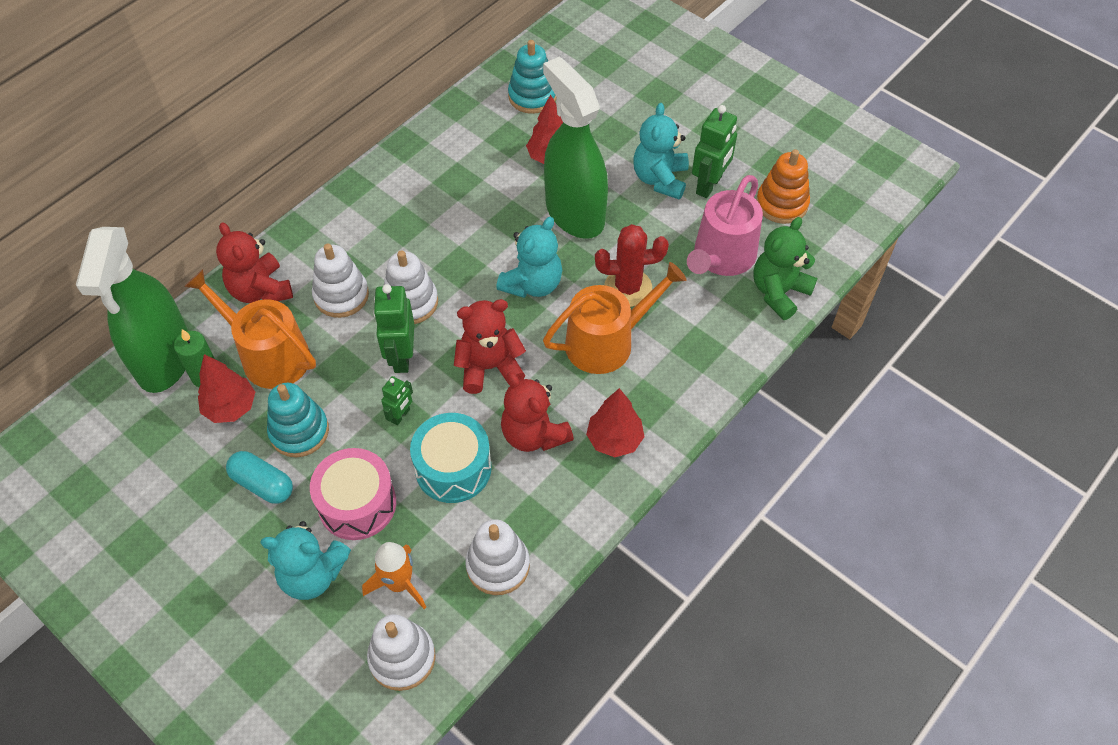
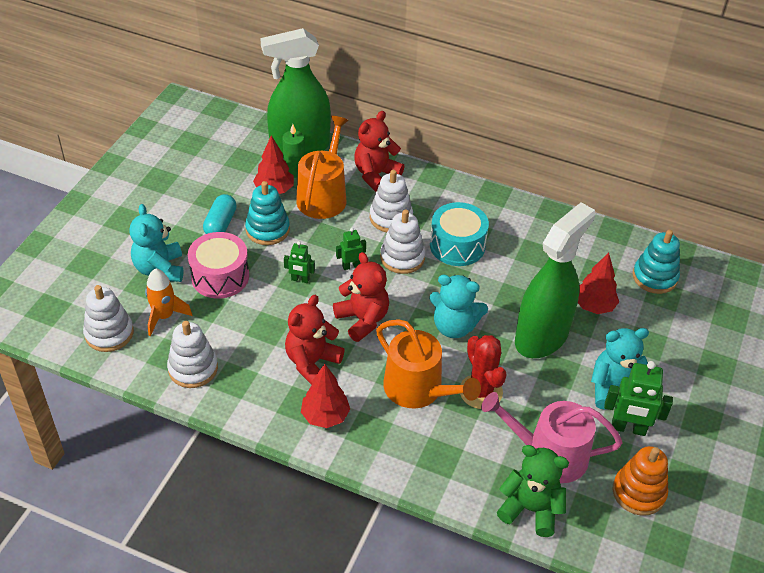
camera: 70 degrees right, 10 degrees down
green robot [373,284,414,373] -> green robot [336,228,366,270], size x0.57
turquoise drum [410,413,492,503] -> turquoise drum moved to [430,202,489,266]

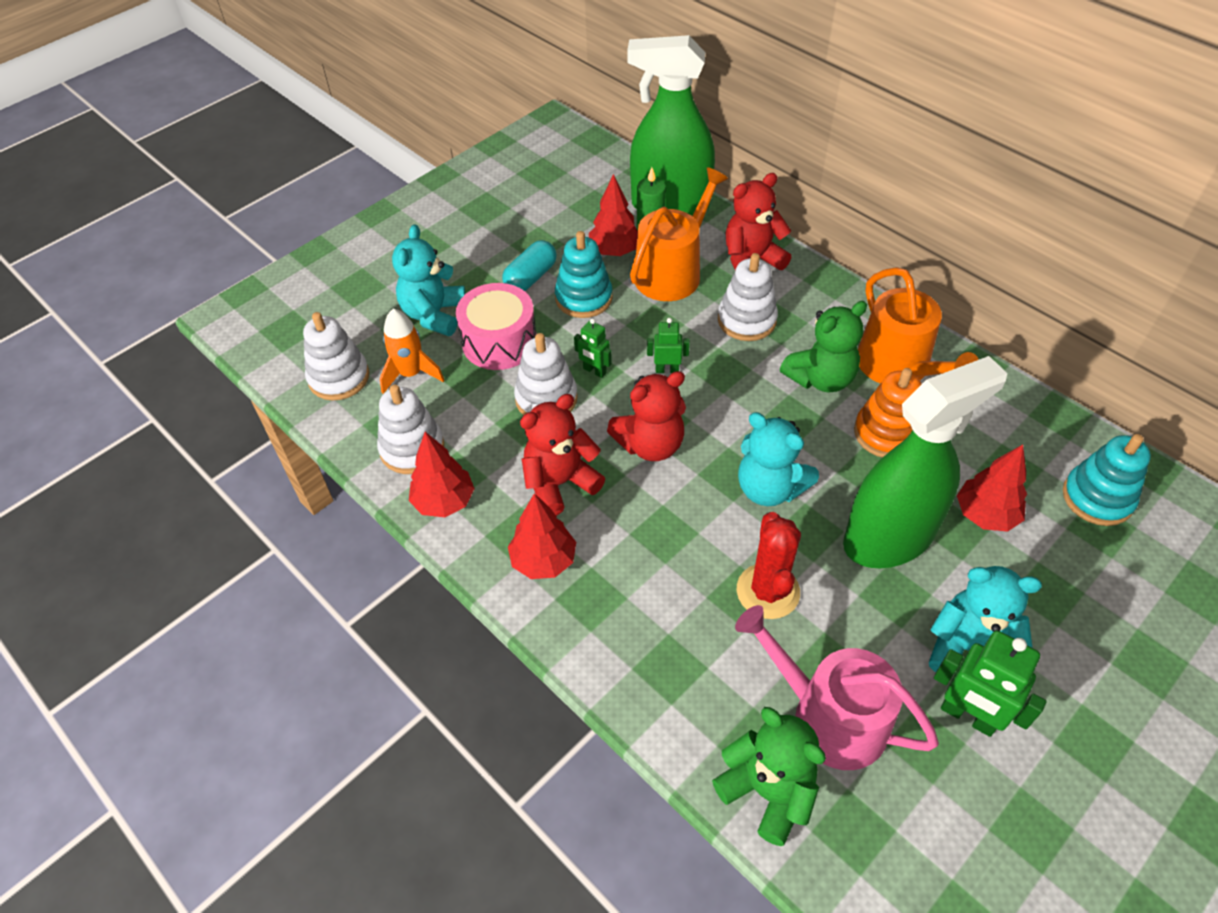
camera: 25 degrees right, 5 degrees up
red teddy bear [333,252,389,342] -> red teddy bear turned 75 degrees clockwise [607,371,686,461]
orange watering can [376,319,481,408] -> orange watering can moved to [858,267,979,384]
white stacking toy [380,209,425,274] -> white stacking toy moved to [514,333,578,415]
turquoise drum [430,202,489,266] -> green teddy bear [780,301,867,392]
orange stacking toy [612,446,668,516] -> orange stacking toy moved to [854,368,922,457]
none -> red tree [409,432,475,517]

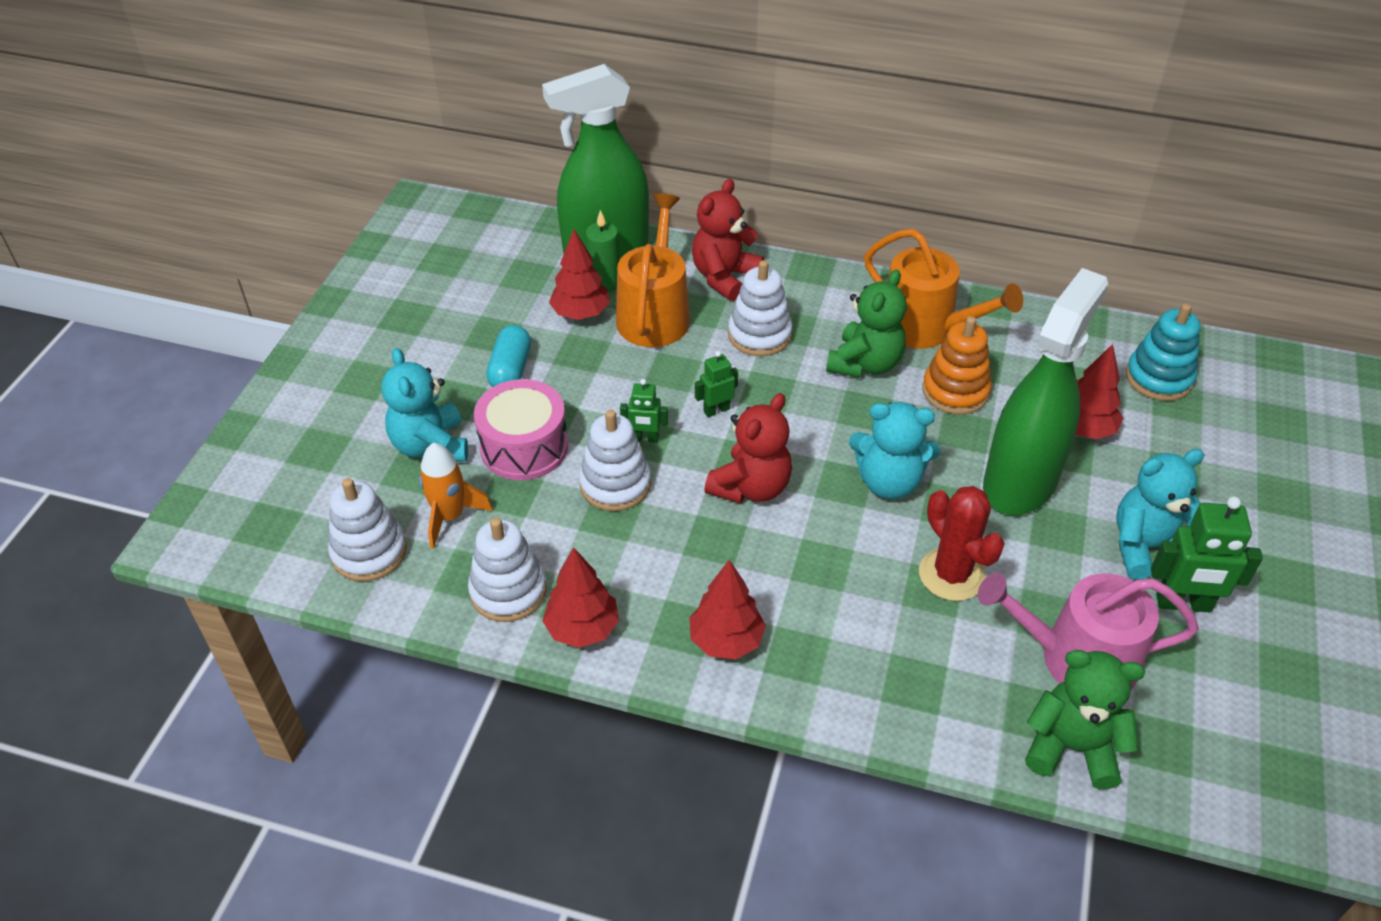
camera: 30 degrees left, 5 degrees down
red teddy bear [520,394,605,516] -> none
turquoise stacking toy [555,231,613,318] -> none

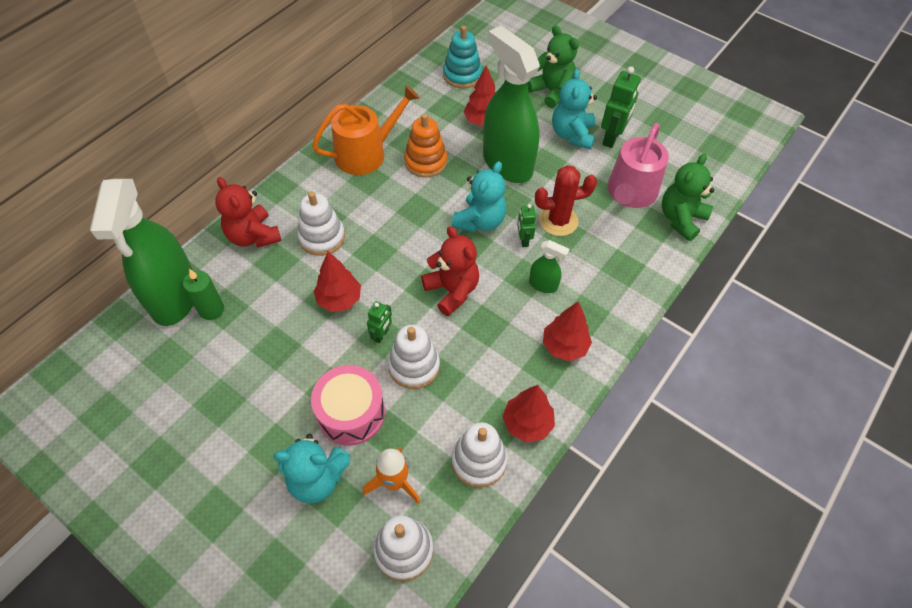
camera: 70 degrees left, 10 degrees up
turquoise capsule [486,325,531,387] -> none
red tree [549,229,610,320] -> red tree moved to [314,252,361,312]
orange watering can [616,194,690,347] -> none
green robot [695,351,738,417] -> green robot moved to [517,204,536,247]
green teddy bear [826,269,907,378] -> green teddy bear moved to [528,25,579,108]
none -> green spray bottle [529,240,569,293]

